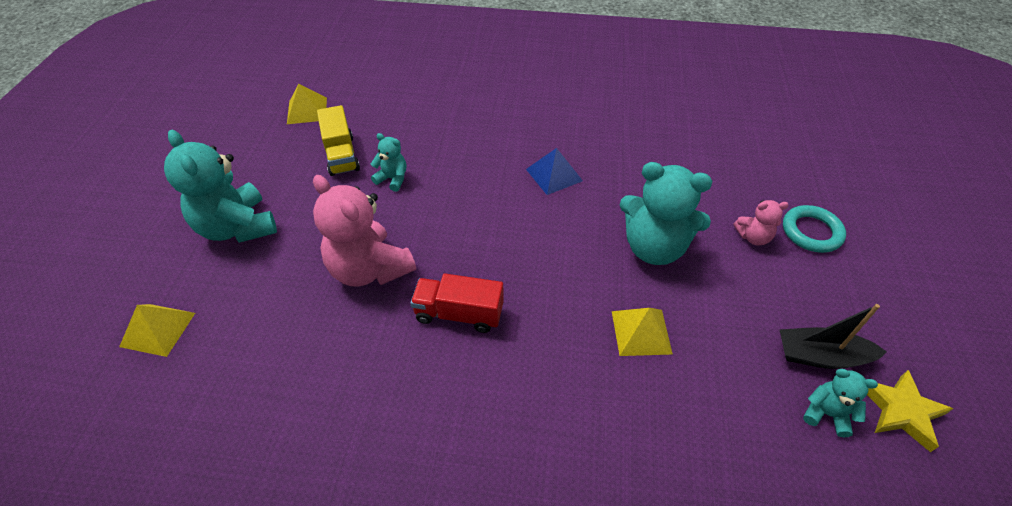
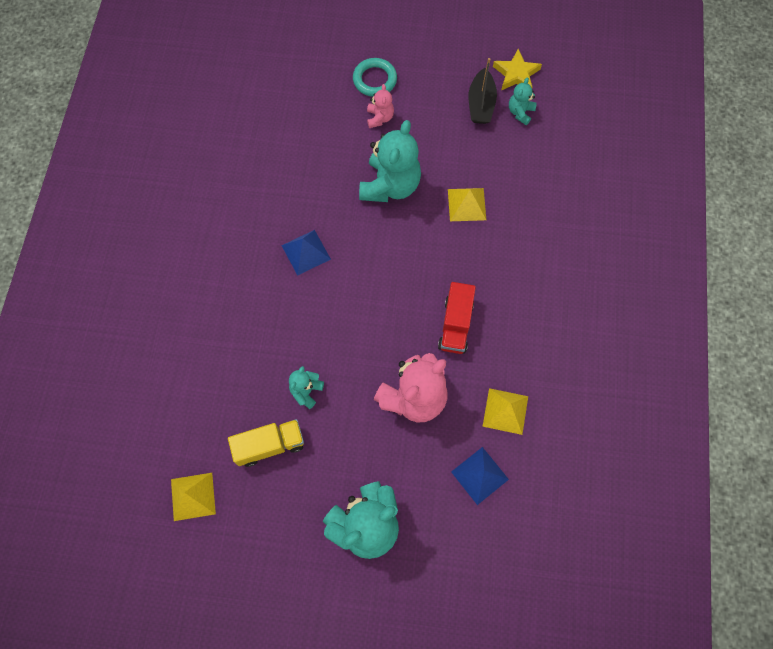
camera: 90 degrees left, 20 degrees up
yellow pyramid [119,304,195,357] -> yellow pyramid moved to [482,388,528,435]
none -> blue pyramid [451,447,509,505]

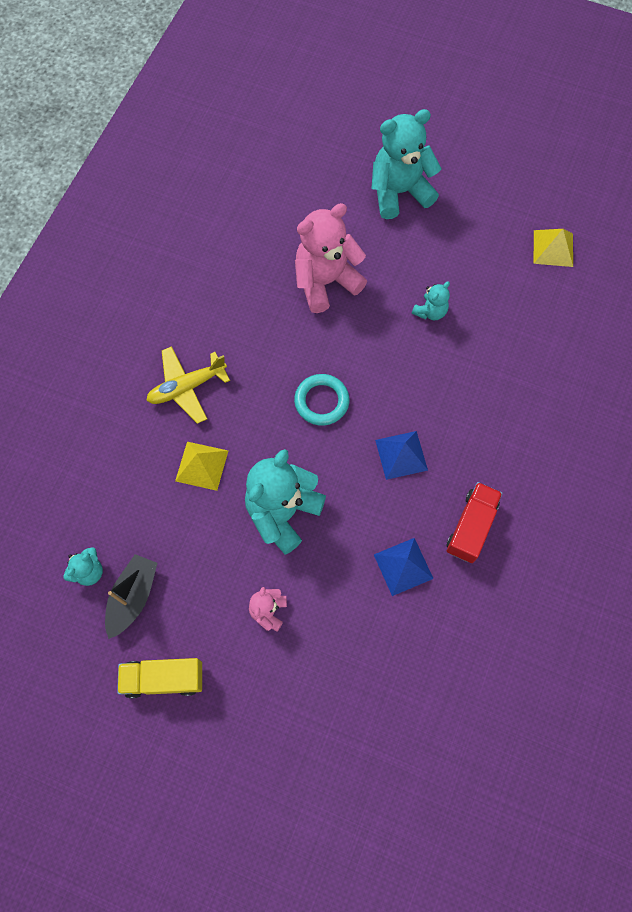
camera: 165 degrees left, 0 degrees up
yellow truck [228,419,304,467] -> yellow truck moved to [117,658,202,698]
turquoise ring [353,58,397,97] -> turquoise ring moved to [294,374,349,426]
red truck [438,282,476,354] -> red truck moved to [446,482,503,563]
blue pyramid [451,447,509,505] -> blue pyramid moved to [374,538,434,596]
yellow pyramid [482,388,528,435] -> none
yellow star [493,49,542,90] -> none
none -> yellow plane [146,346,230,424]

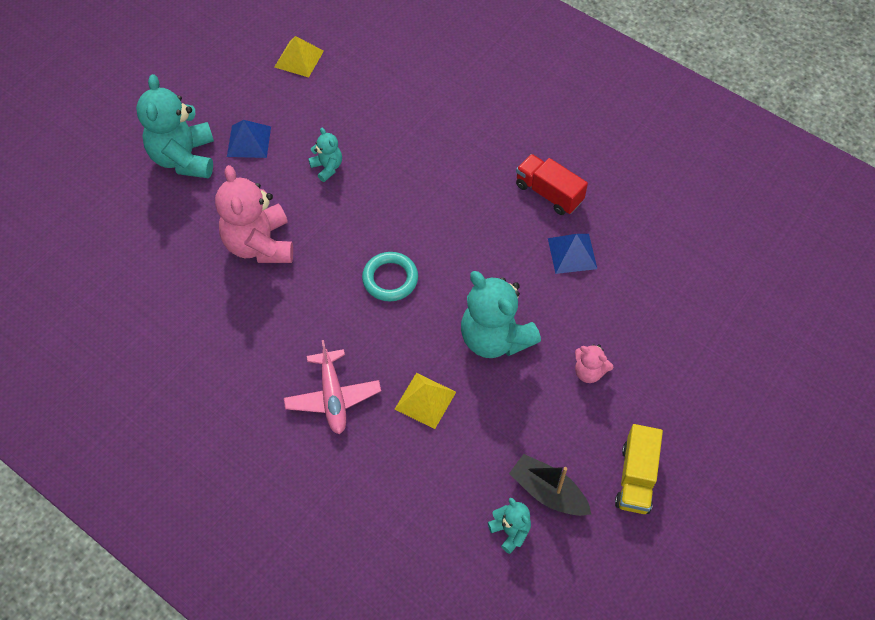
camera: 75 degrees left, 10 degrees down
yellow plane [146,346,230,424] -> pink plane [284,340,381,434]
blue pyramid [375,431,428,480] -> blue pyramid moved to [227,120,271,158]

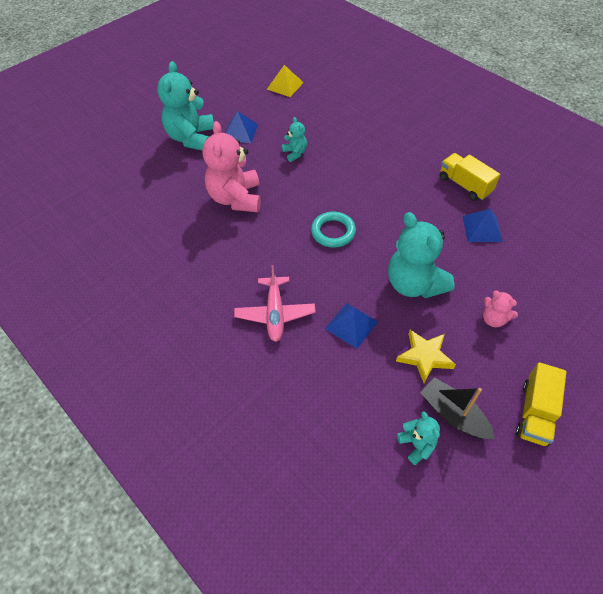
camera: 10 degrees right, 5 degrees down
yellow pyramid [395,373,456,429] -> blue pyramid [325,303,378,349]
red truck [516,154,588,215] -> yellow truck [440,153,500,201]
none -> yellow star [396,330,456,383]

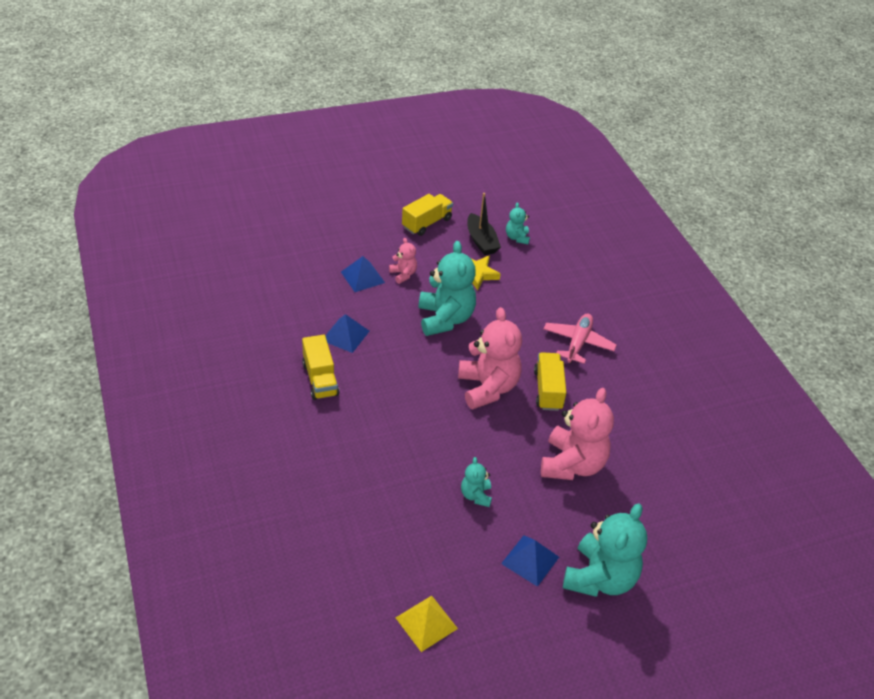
camera: 160 degrees left, 10 degrees down
turquoise ring [311,212,356,248] -> pink teddy bear [458,307,522,409]
blue pyramid [325,303,378,349] -> blue pyramid moved to [341,256,385,292]
none -> yellow truck [534,352,566,411]

